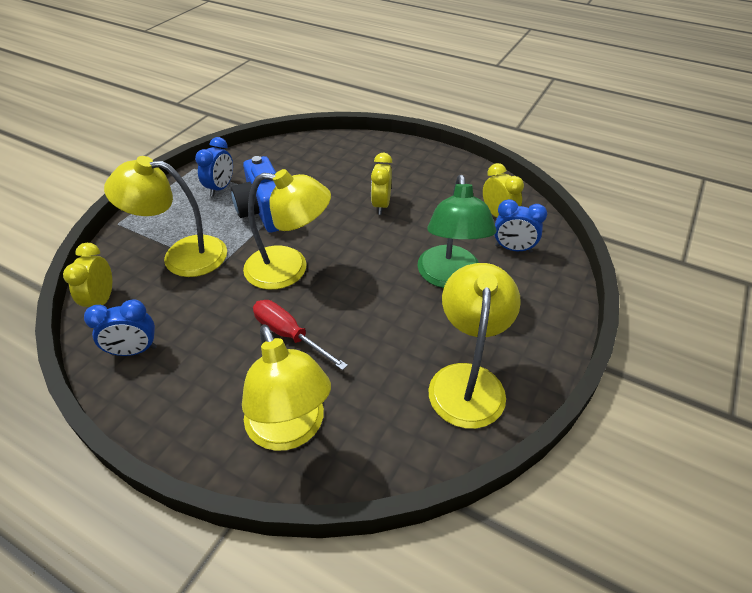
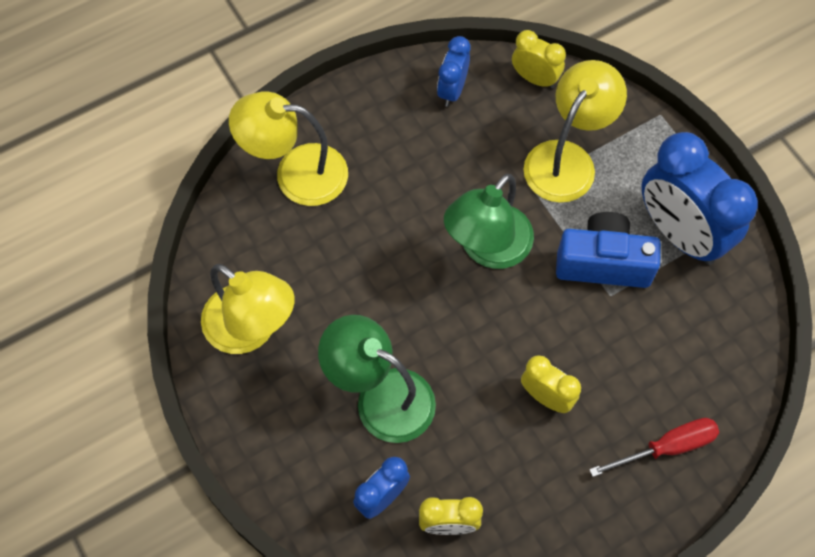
camera: 120 degrees right, 20 degrees up
blue clock [195,137,233,197] -> blue clock [642,132,758,265], size x1.98
yellow lamp [243,169,331,290] -> green lamp [444,174,534,269]
red screwdriver [253,300,348,370] -> red screwdriver moved to [589,418,719,477]

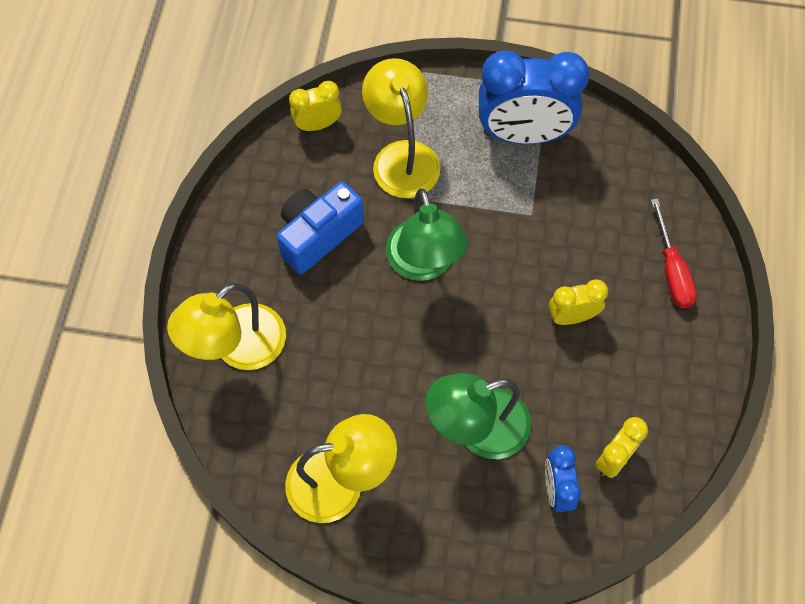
camera: 50 degrees left, 0 degrees up
blue clock [437,36,470,107] -> none
blue camera [556,212,661,288] -> blue camera moved to [277,182,364,274]
red screwdriver [589,418,719,477] -> red screwdriver turned 150 degrees clockwise [651,198,697,308]

